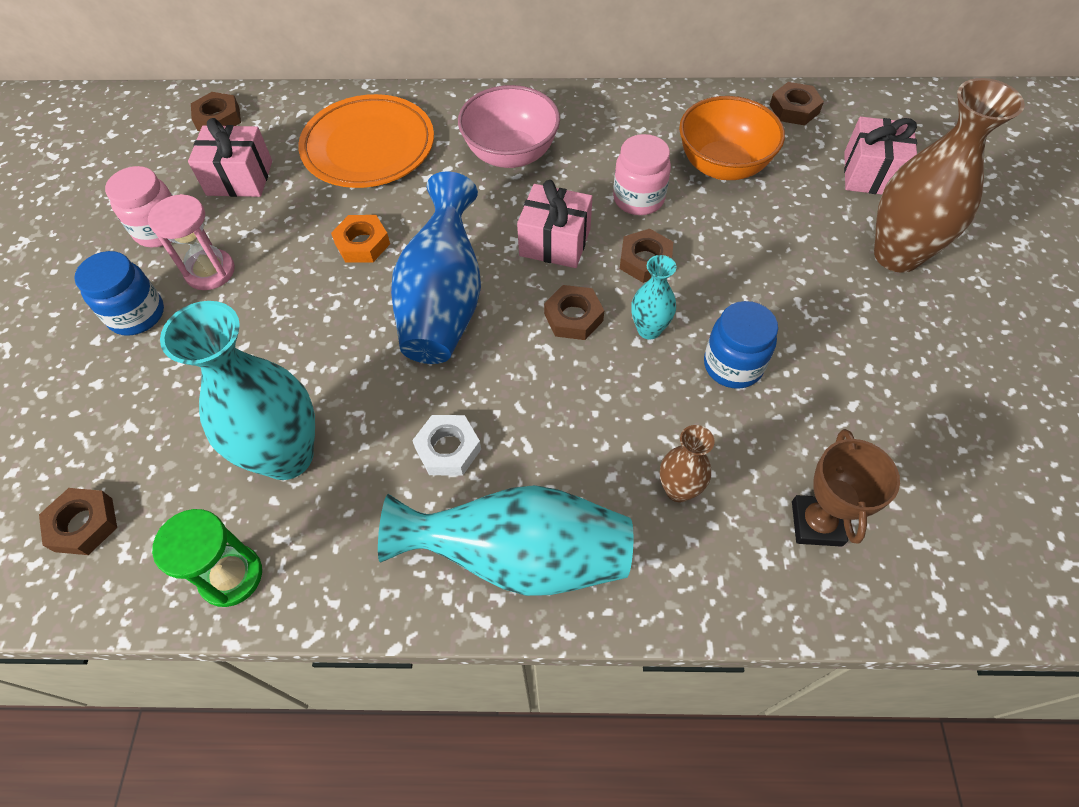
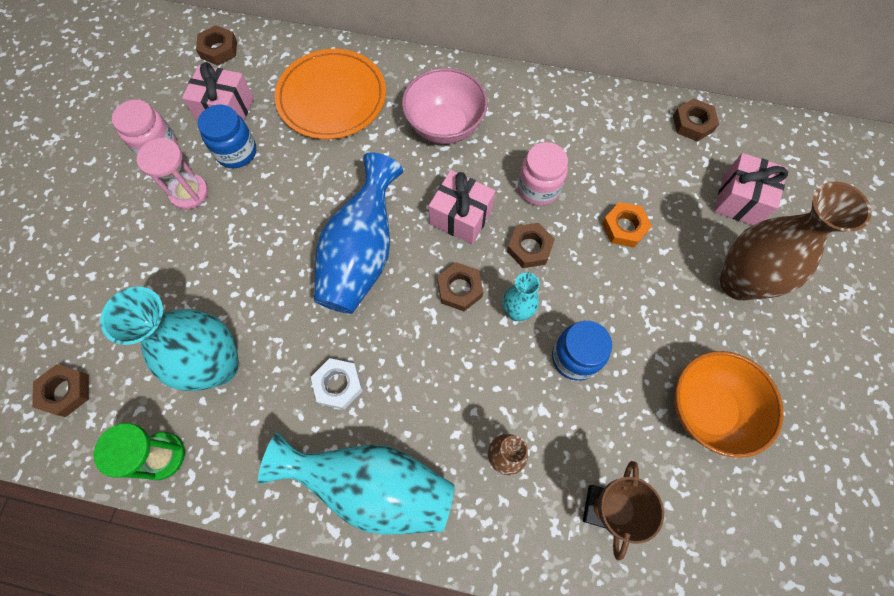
camera: 10 degrees right, 10 degrees up
blue jar [74,251,164,336] -> blue jar moved to [198,105,256,168]
orange nut [331,215,390,262] -> orange nut moved to [602,202,652,247]
orange bowl [679,96,785,180] -> orange bowl moved to [675,351,784,458]

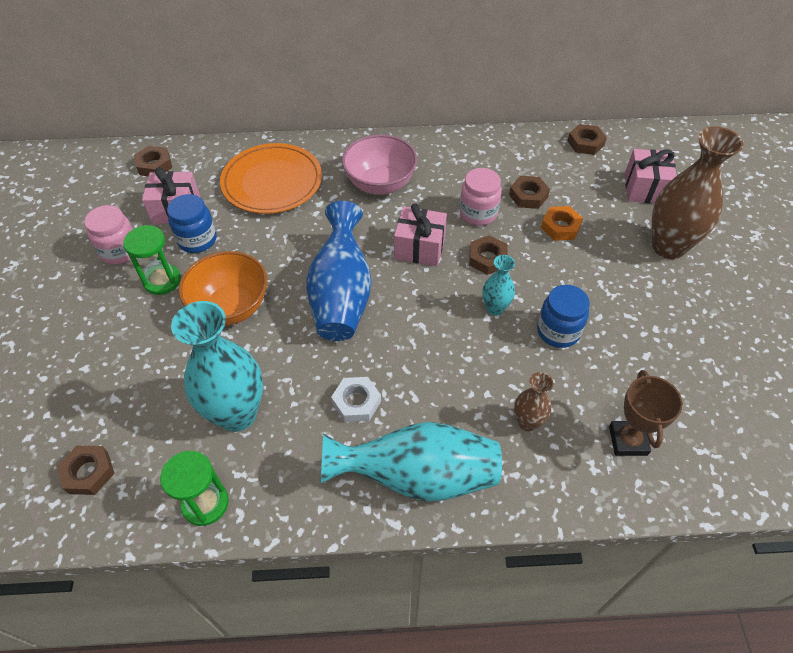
camera: 15 degrees left, 15 degrees down
pink hourglass [136,138,208,209] -> green hourglass [123,225,181,295]
brown nut [437,262,483,311] -> brown nut moved to [509,176,550,209]
orange bowl [675,351,784,458] -> orange bowl moved to [179,251,267,326]

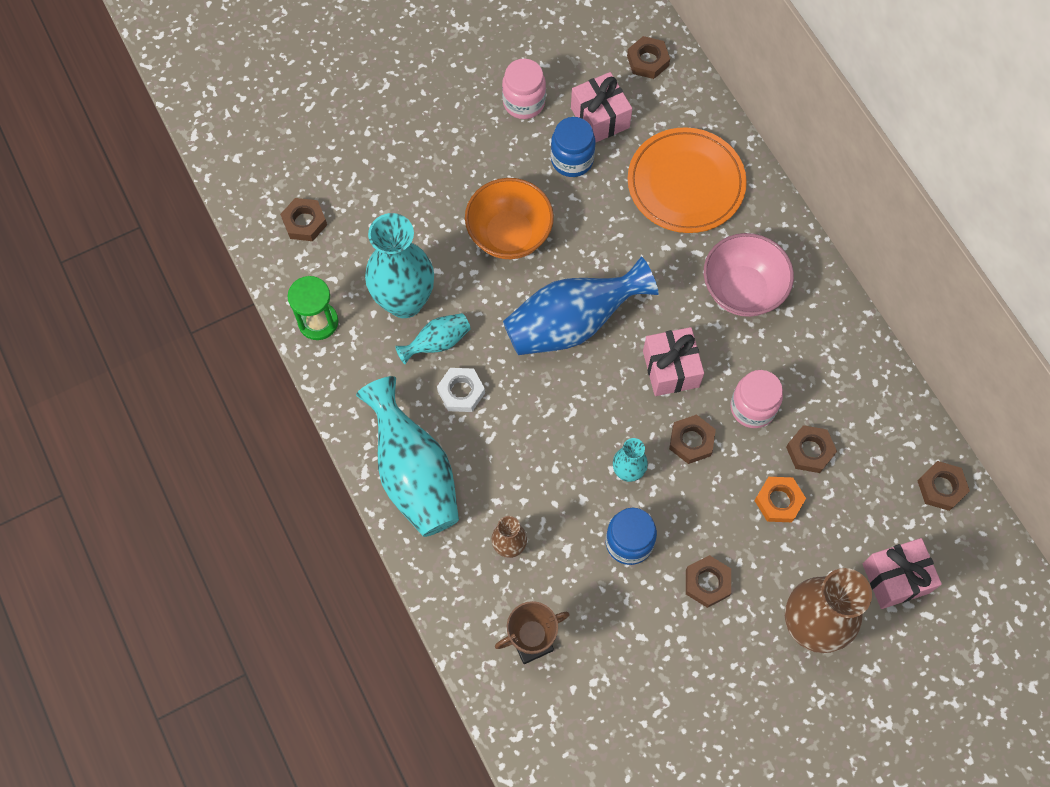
camera: 65 degrees right, 15 degrees up
green hourglass [123,225,181,295] -> none
none -> turquoise vase [395,313,470,364]
none -> brown nut [686,555,731,608]

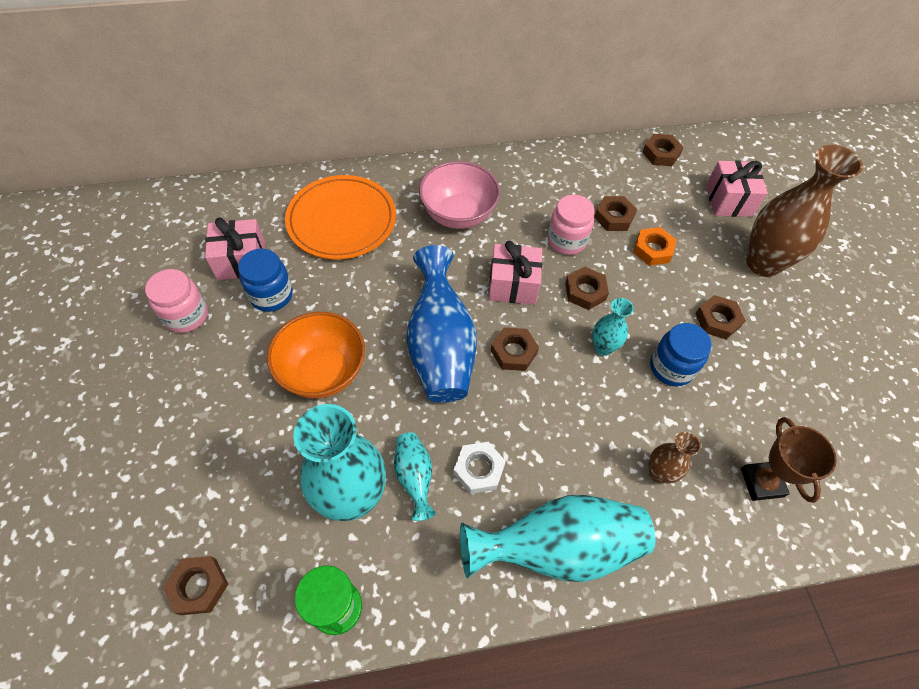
camera: 75 degrees left, 10 degrees down
brown nut [627,36,670,79] -> brown nut moved to [491,327,539,371]

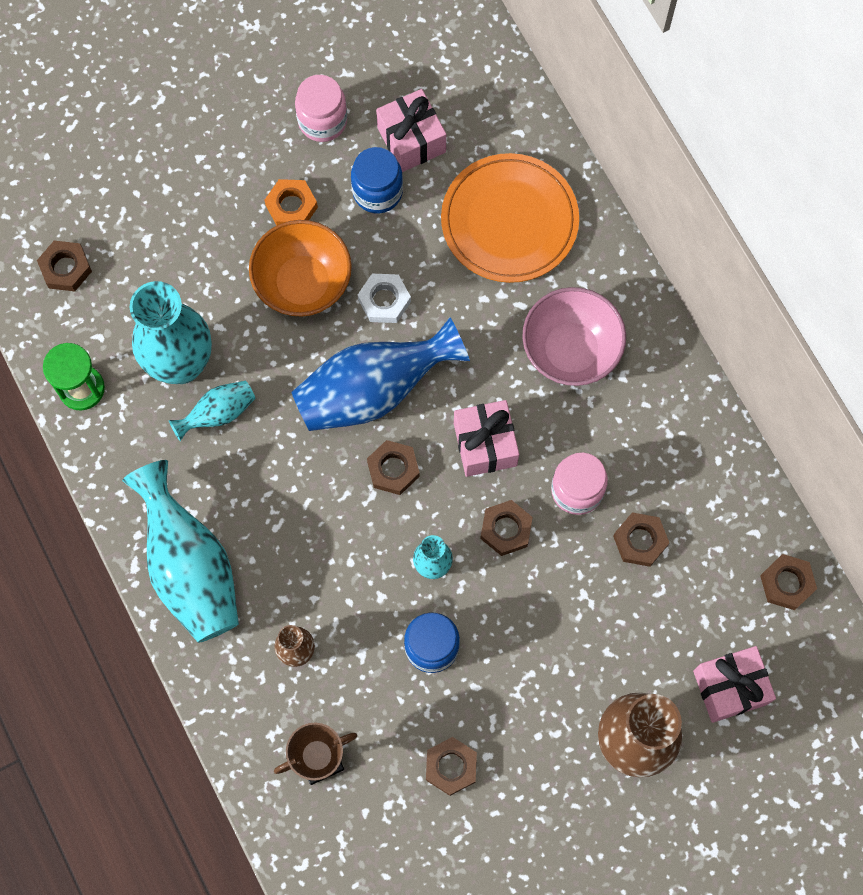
camera: 75 degrees right, 15 degrees up
white nut [453,442,506,494] -> white nut moved to [358,274,411,323]
orange nut [633,227,677,266] -> orange nut moved to [265,179,318,226]
brown nut [695,295,746,339] -> brown nut moved to [426,737,477,796]

